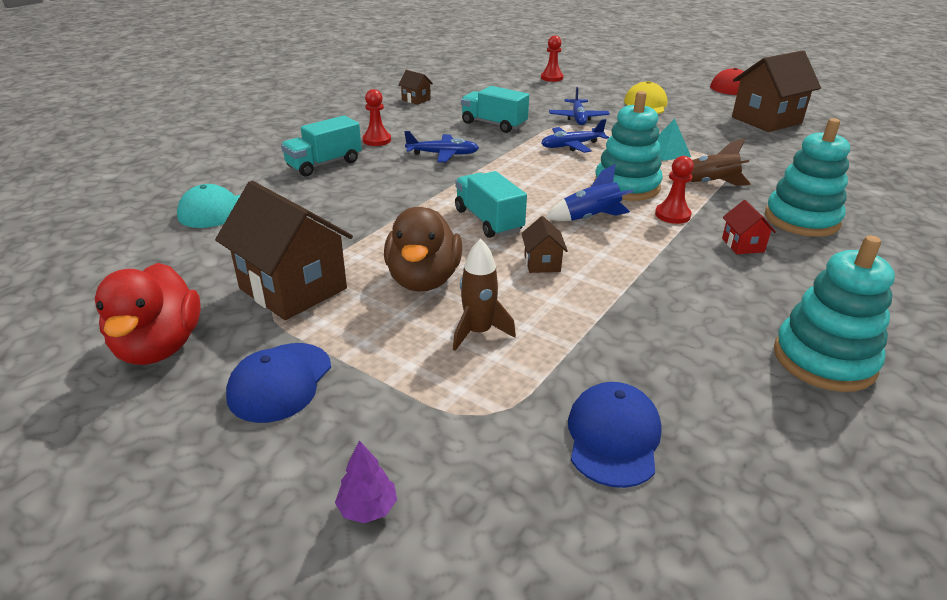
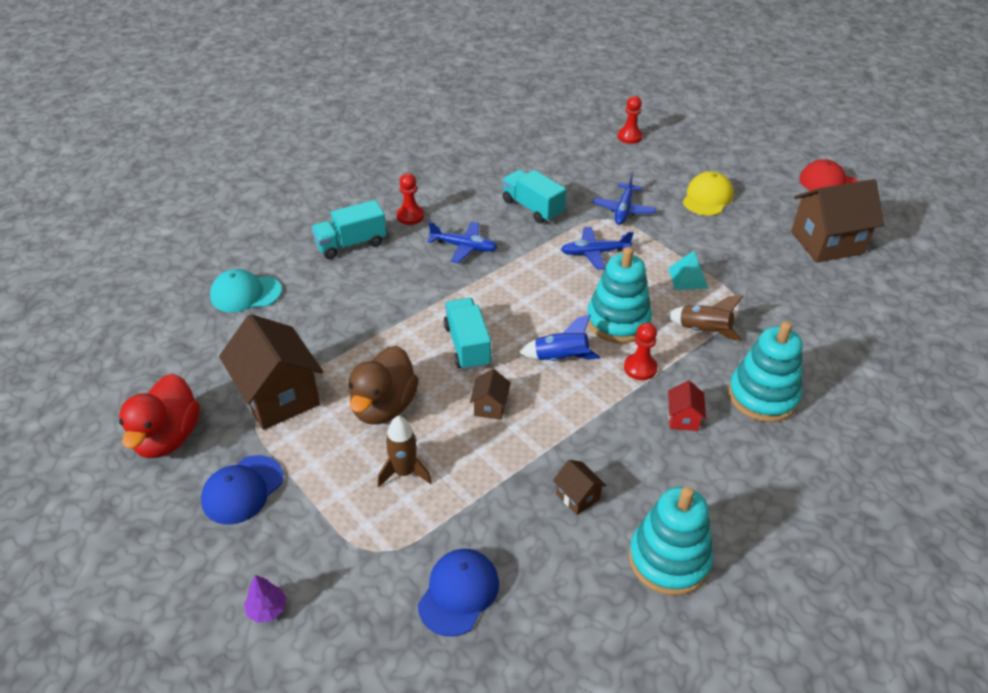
camera: 15 degrees right, 10 degrees up
brown house [398,70,433,105] -> brown house moved to [553,460,606,515]

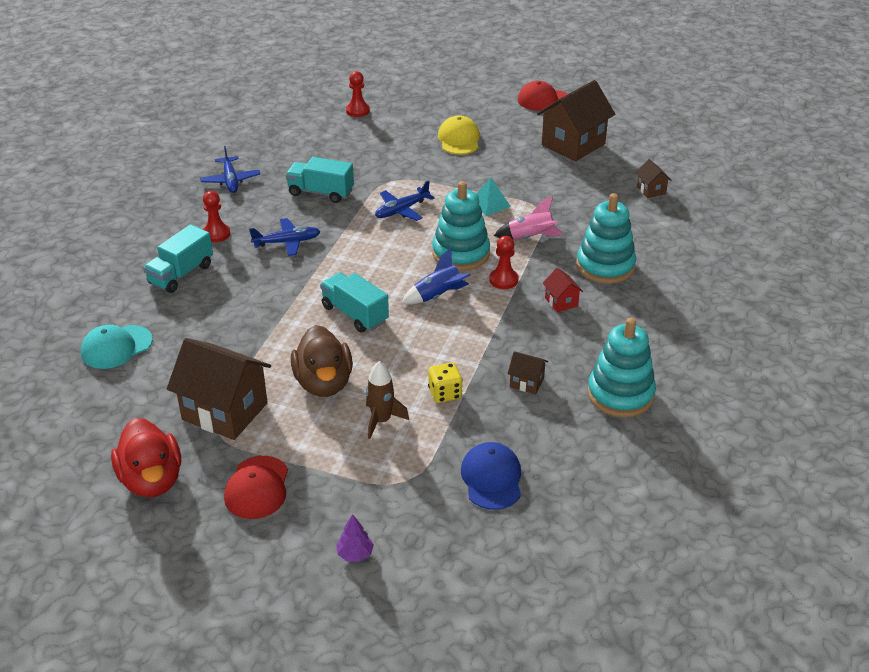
camera: 30 degrees left, 5 degrees down
blue cap [201,455,283,525] -> red cap [224,456,288,519]
brown house [470,369,511,420] -> brown house moved to [635,159,672,198]
blue plane [593,173,656,225] -> blue plane moved to [200,146,260,193]
brown rocket [665,296,743,341] -> pink rocket [494,196,564,239]
none -> yellow dice [428,363,463,403]

